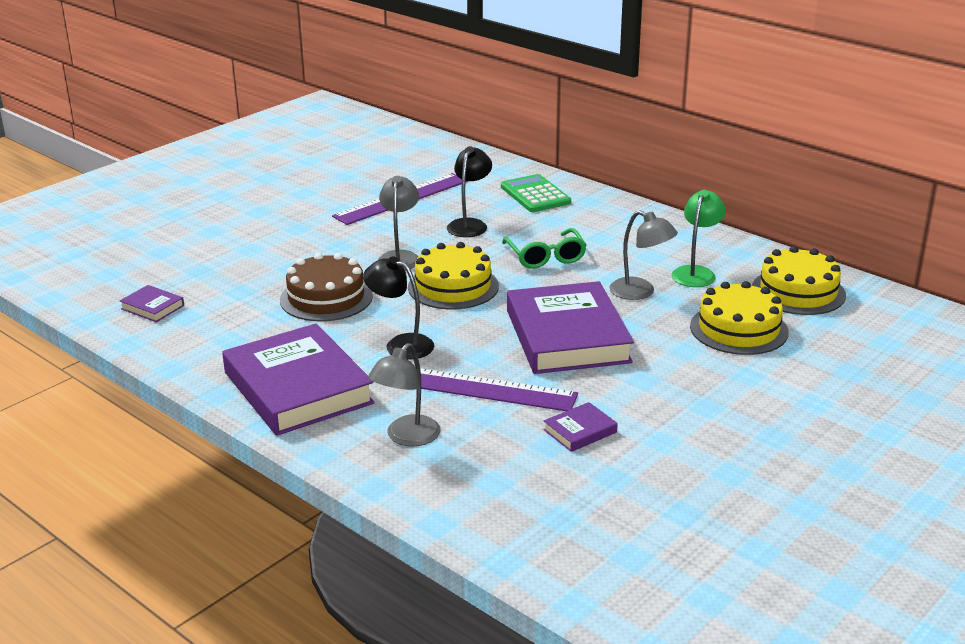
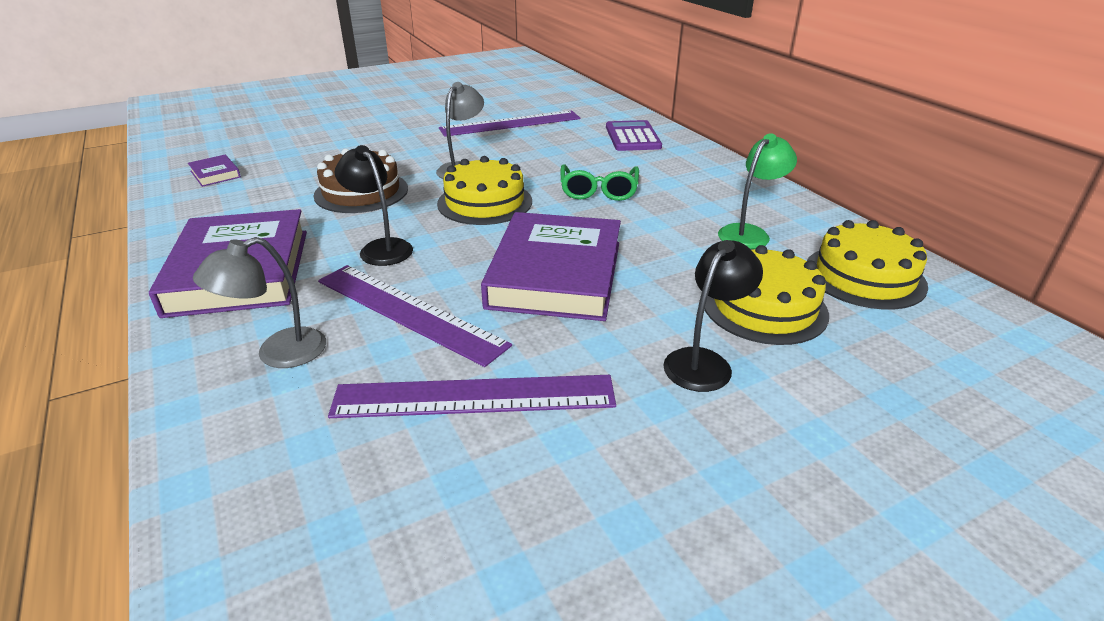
camera: 20 degrees right, 5 degrees up
black lamp [447,146,492,237] -> black lamp moved to [663,240,763,392]
green calculator [501,174,571,212] -> purple calculator [606,120,662,151]
purple book [543,402,618,452] -> purple ruler [328,375,616,418]
grey lamp [610,210,678,300] -> none

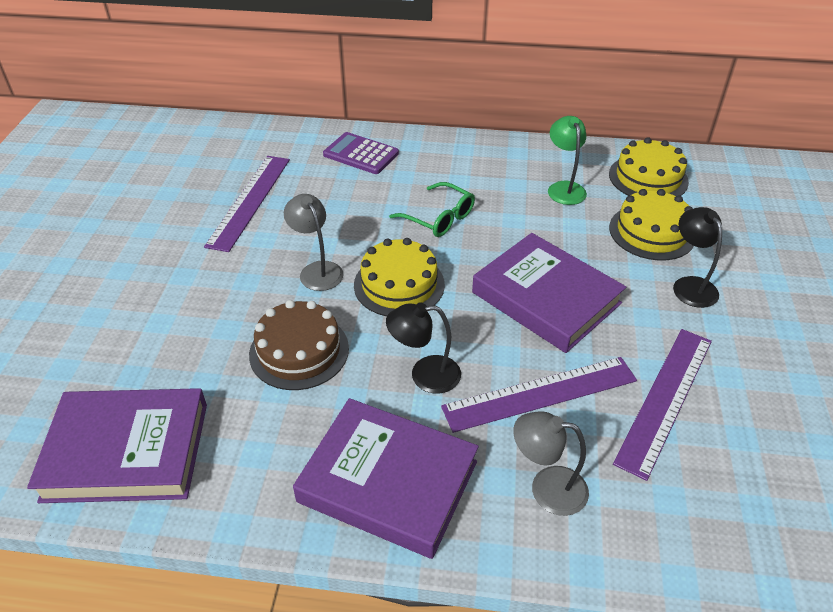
camera: 55 degrees left, 10 degrees up
purple book [188,155,241,187] -> purple book [27,388,207,503], size x2.40
grey lamp [193,237,326,368] -> grey lamp turned 105 degrees clockwise [513,411,589,516]

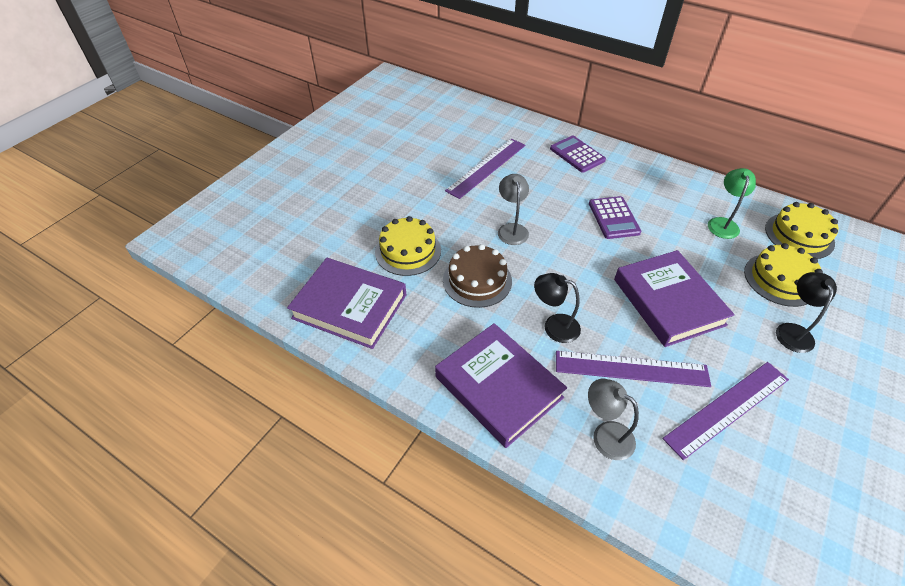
camera: 25 degrees right, 5 degrees up
yellow cake [354,238,445,316] -> yellow cake moved to [375,216,441,276]
green glasses [389,182,475,237] -> purple calculator [589,196,641,239]

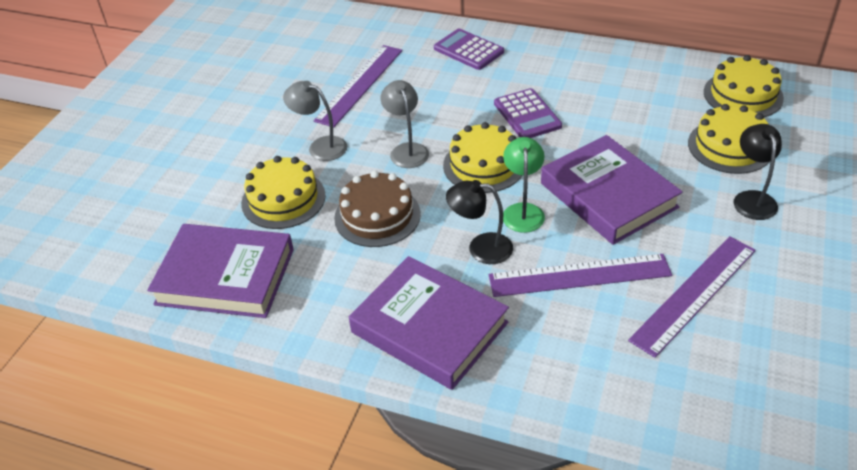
camera: 10 degrees left, 5 degrees down
grey lamp [588,379,639,460] -> grey lamp moved to [283,81,347,161]
green lamp [708,168,756,239] -> green lamp moved to [503,137,545,233]
none -> yellow cake [443,122,522,193]

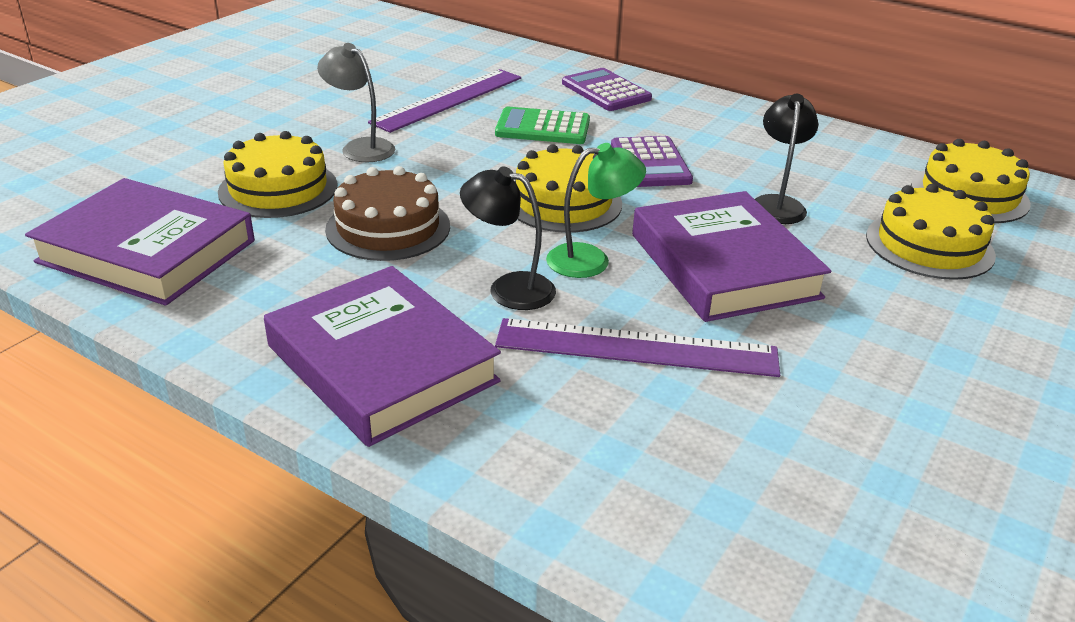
camera: 10 degrees right, 10 degrees down
grey lamp [380,80,429,168] -> none
green lamp [503,137,545,233] -> green lamp turned 60 degrees clockwise [546,143,646,278]
purple ruler [628,236,756,358] -> none
black lamp [734,124,782,220] -> black lamp moved to [755,94,818,224]
none -> green calculator [495,107,590,144]

